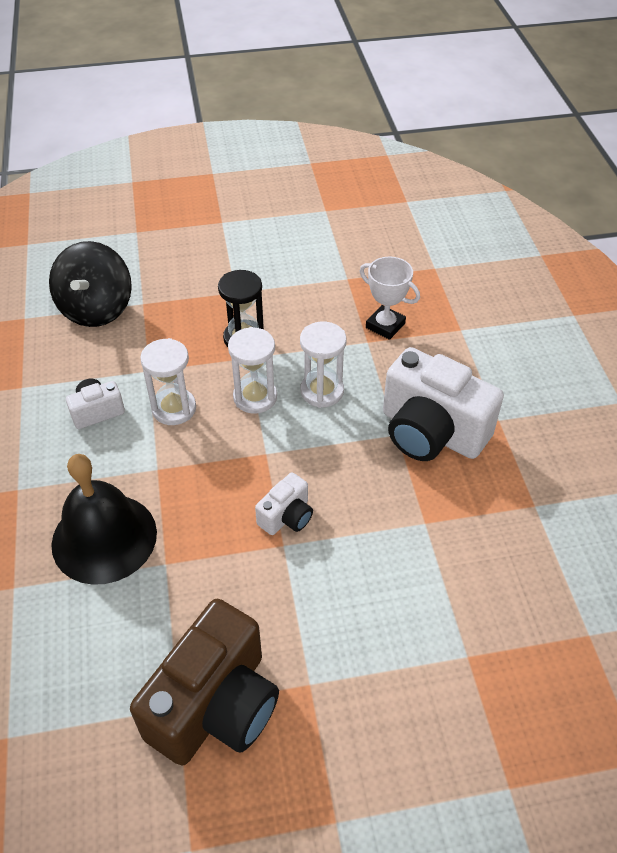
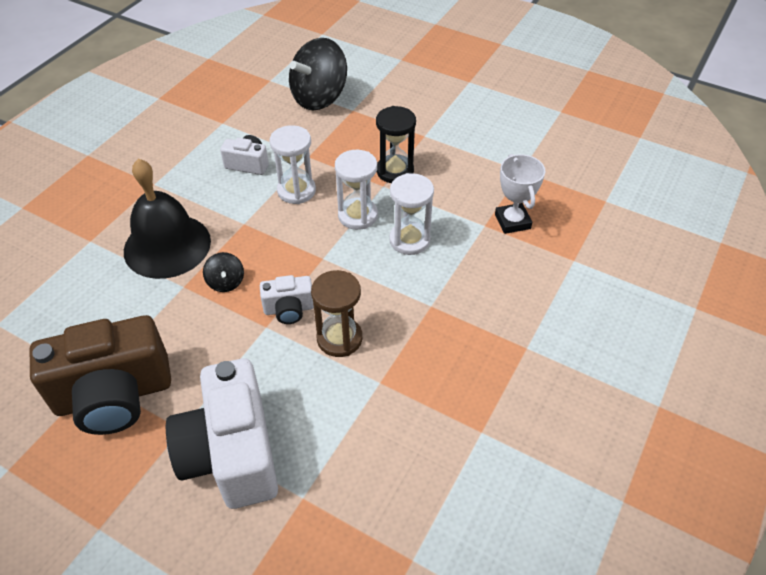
camera: 40 degrees right, 0 degrees up
white camera [383,347,504,461] -> white camera moved to [166,358,278,509]
none -> black spinning top [203,252,244,292]
none -> brown hourglass [311,270,362,357]

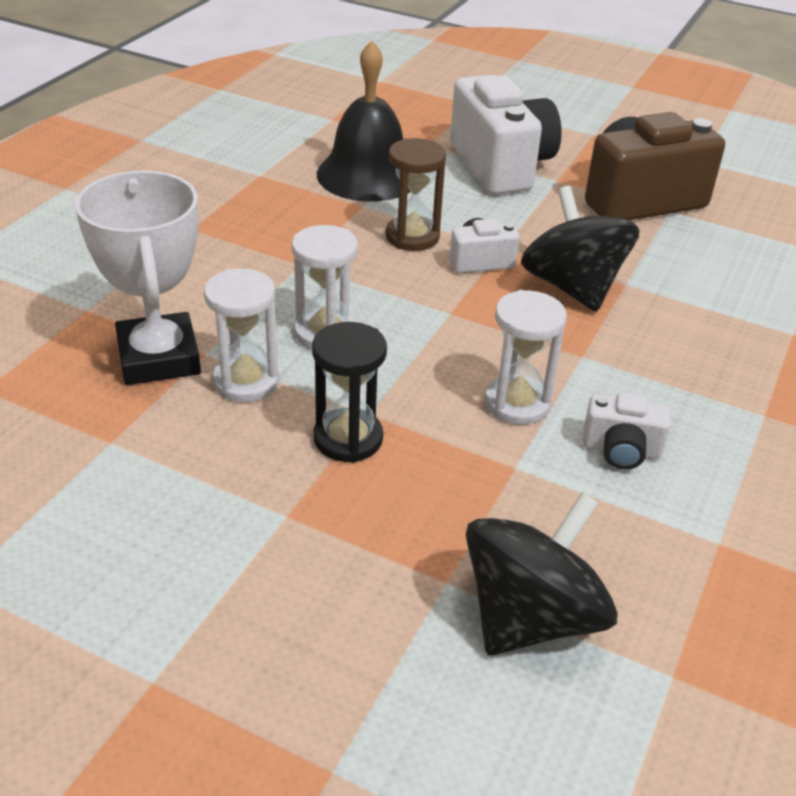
camera: 175 degrees right, 10 degrees down
black bell [124,159,211,279] -> black bell moved to [317,41,410,202]
black spinning top [203,252,244,292] -> black spinning top [521,186,640,312], size x2.22
white hourglass [335,150,378,230] -> white hourglass moved to [204,269,279,402]
white trophy [495,154,545,234] -> white trophy [75,171,201,385], size x1.61

